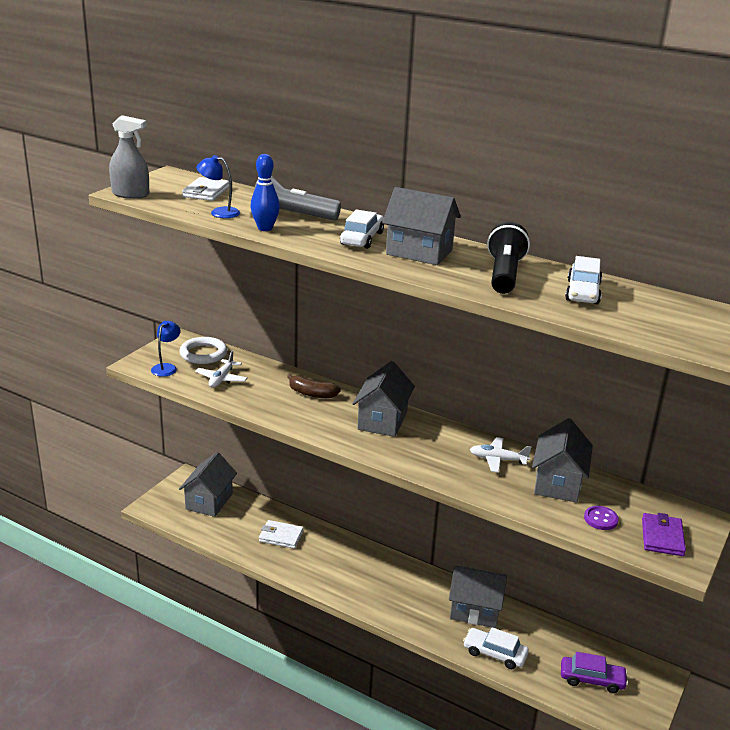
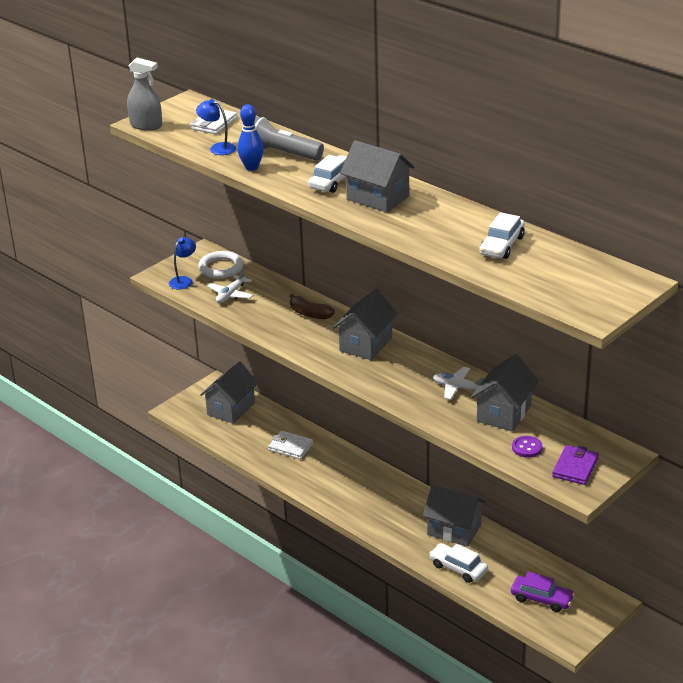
camera: 15 degrees right, 5 degrees up
black flashlight [487,222,530,294] -> none

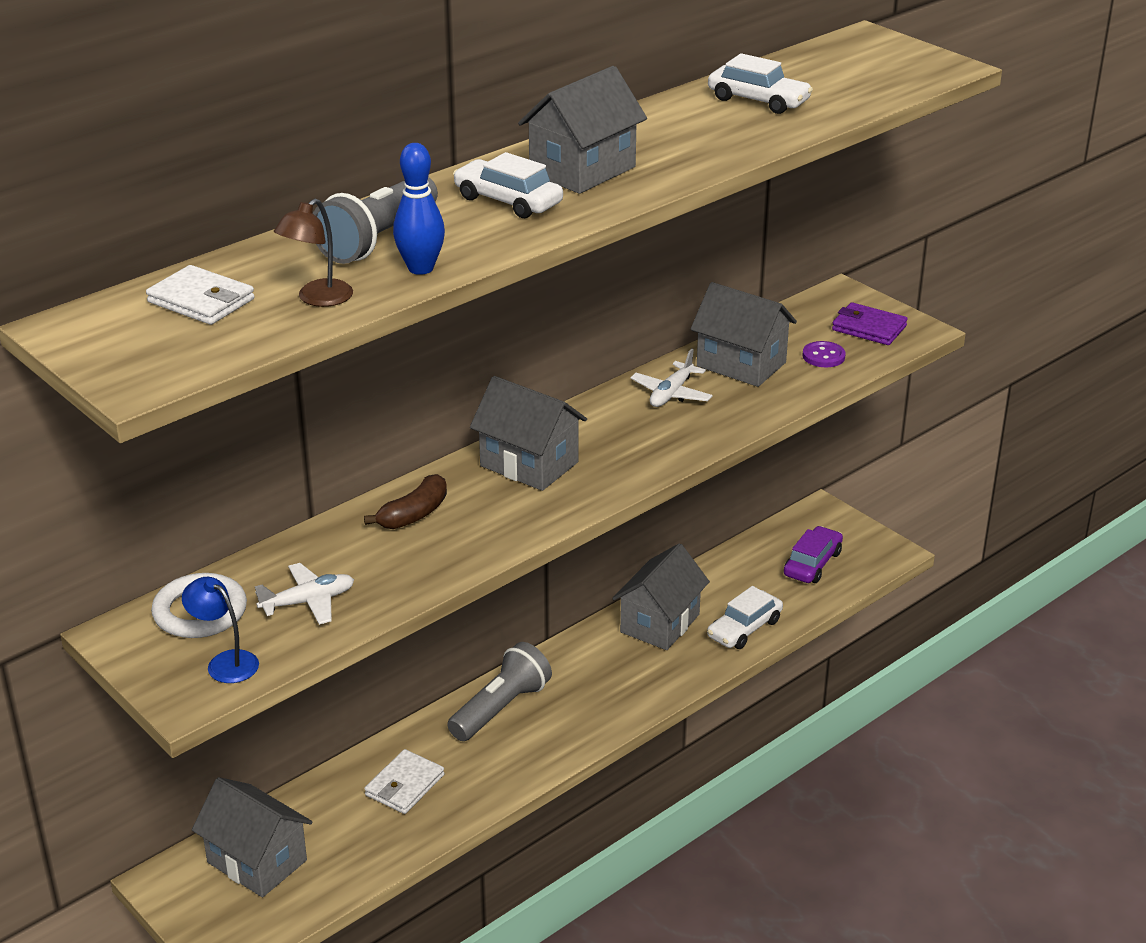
camera: 85 degrees left, 0 degrees up
grey spray bottle [127,57,162,131] -> none
blue lamp [196,99,236,155] -> brown lamp [274,199,353,307]
white plane [207,268,253,303] -> white plane turned 60 degrees counterclockwise [255,563,354,625]
none -> grey flashlight [447,642,552,741]

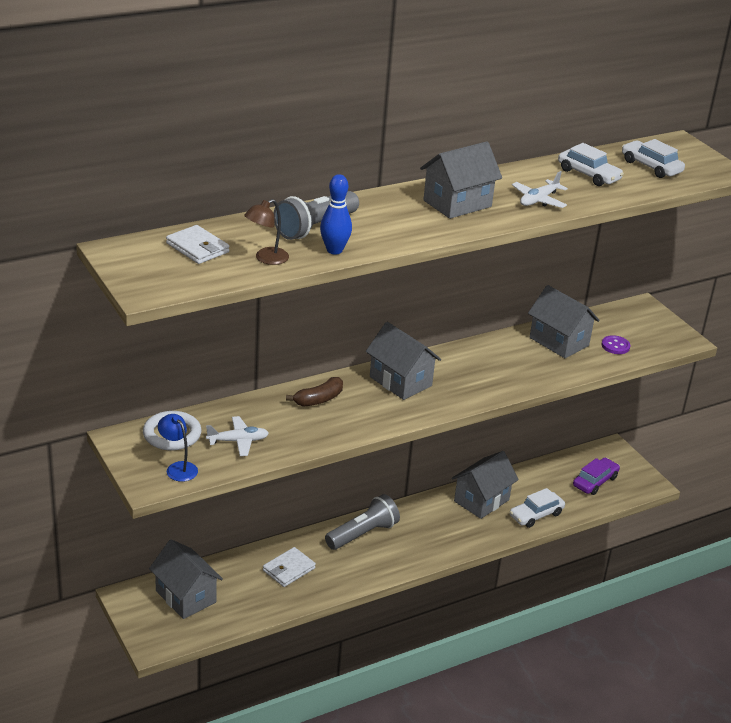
camera: 10 degrees right, 0 degrees up
white car [453,152,563,218] -> white car moved to [622,139,685,178]
white plane [631,348,712,407] -> white plane moved to [512,171,568,208]
purple wallet [832,302,907,345] -> none

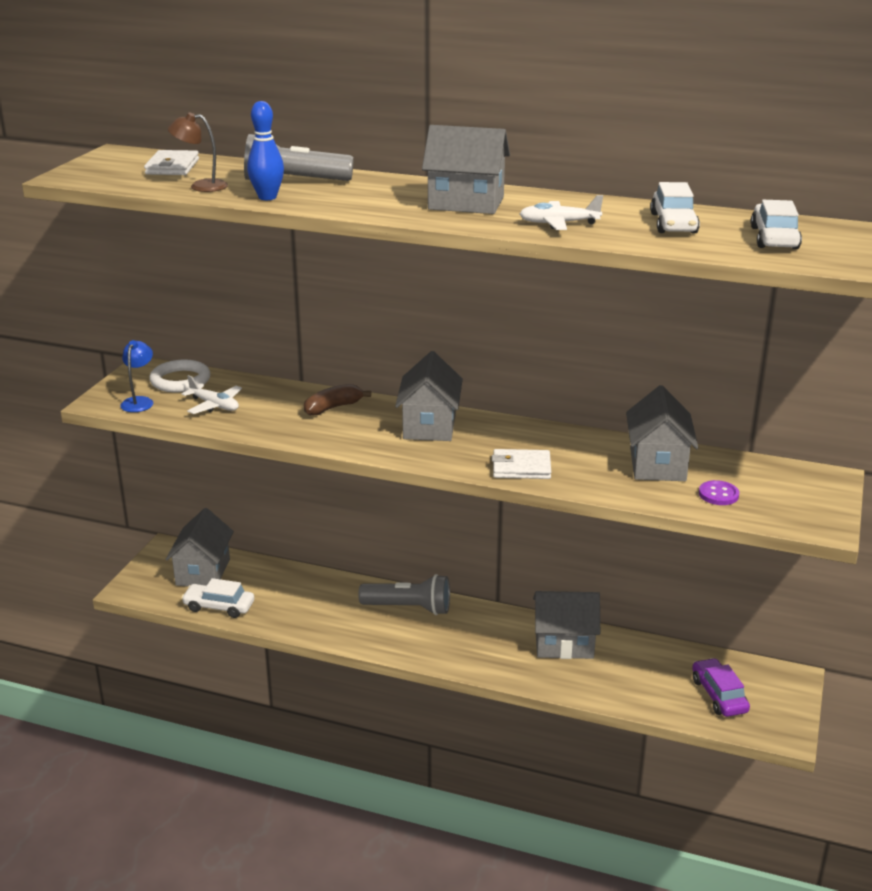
camera: 50 degrees right, 5 degrees down
white wallet [263,547,316,587] -> white wallet moved to [492,449,551,479]
brown banana [286,377,343,407] -> brown banana turned 135 degrees clockwise [304,384,371,416]
white car [510,488,565,528] -> white car moved to [181,578,254,618]
purple car [573,458,620,495] -> purple car turned 105 degrees counterclockwise [692,658,750,717]

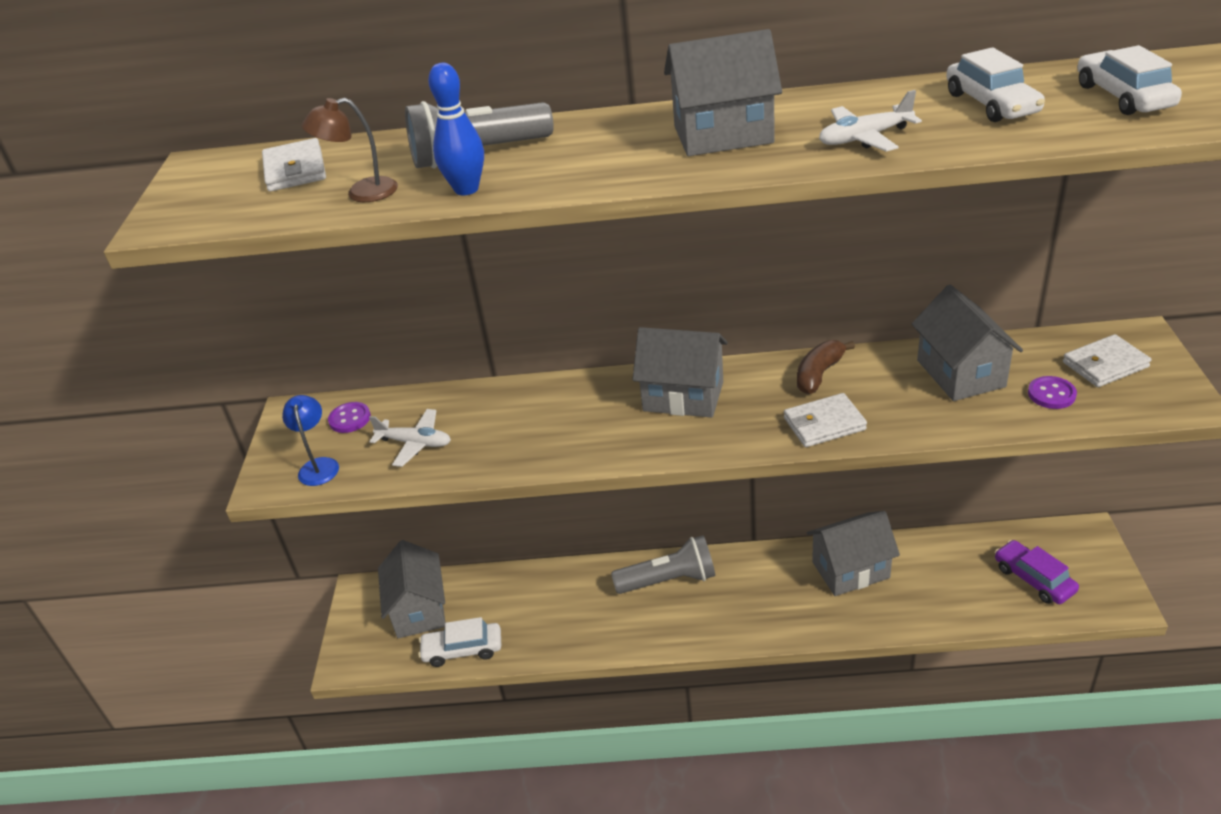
camera: 15 degrees left, 10 degrees up
white ring [149,360,211,392] -> purple button [328,402,371,433]
brown banana [304,384,371,416] -> brown banana moved to [797,340,855,394]
grey house [395,351,463,441] -> grey house turned 60 degrees counterclockwise [632,327,728,418]
none -> white wallet [1063,334,1151,387]

